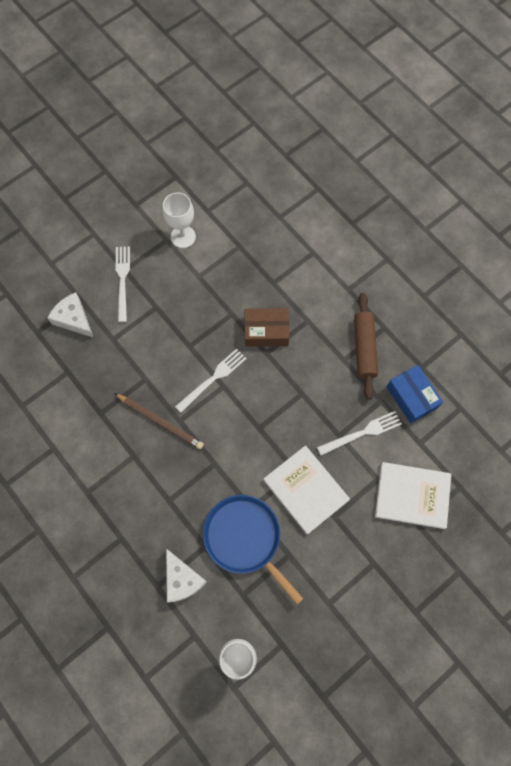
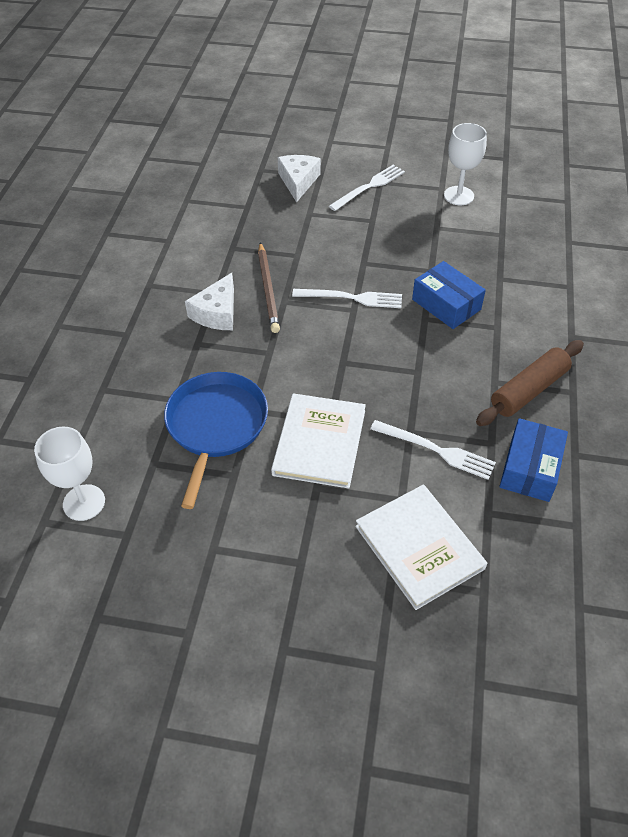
camera: 50 degrees right, 20 degrees down
white cheese [166,549,207,603] -> white cheese moved to [185,273,234,330]
brown box [244,308,289,346] -> blue box [412,261,486,329]

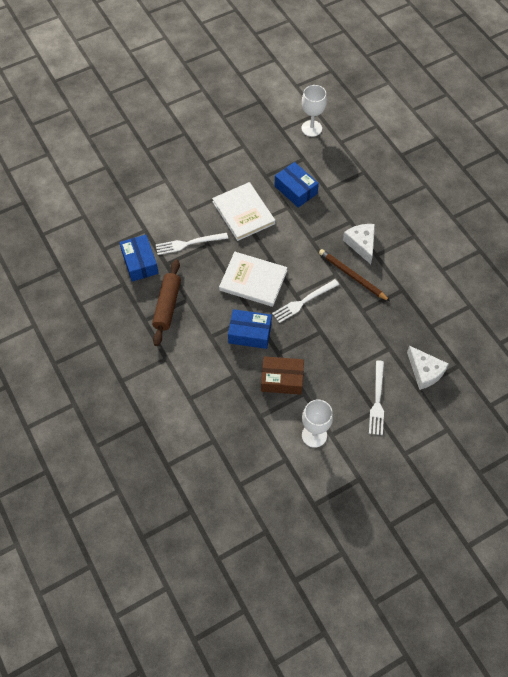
camera: 140 degrees right, 10 degrees up
blue pan [164,372,268,509] -> blue box [275,162,319,208]
white book [355,485,487,610] -> white book moved to [219,252,287,307]
none -> brown box [261,356,304,395]

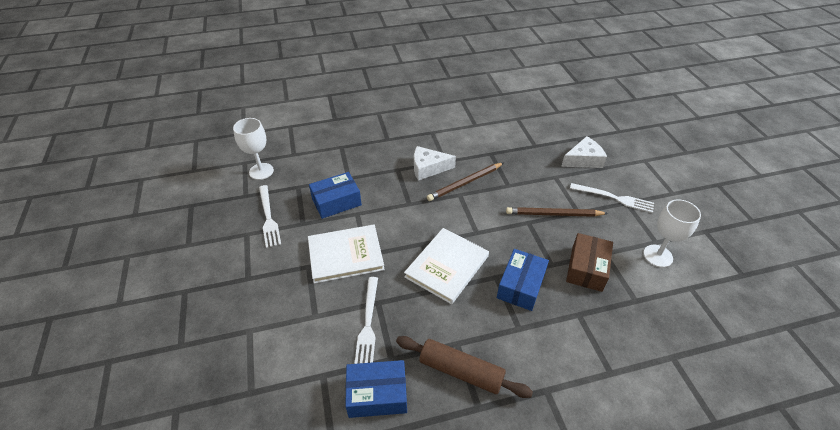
camera: 75 degrees left, 15 degrees down
white fork [272,279,339,323] -> white fork moved to [259,185,281,248]
none -> brown pencil [506,207,608,217]

